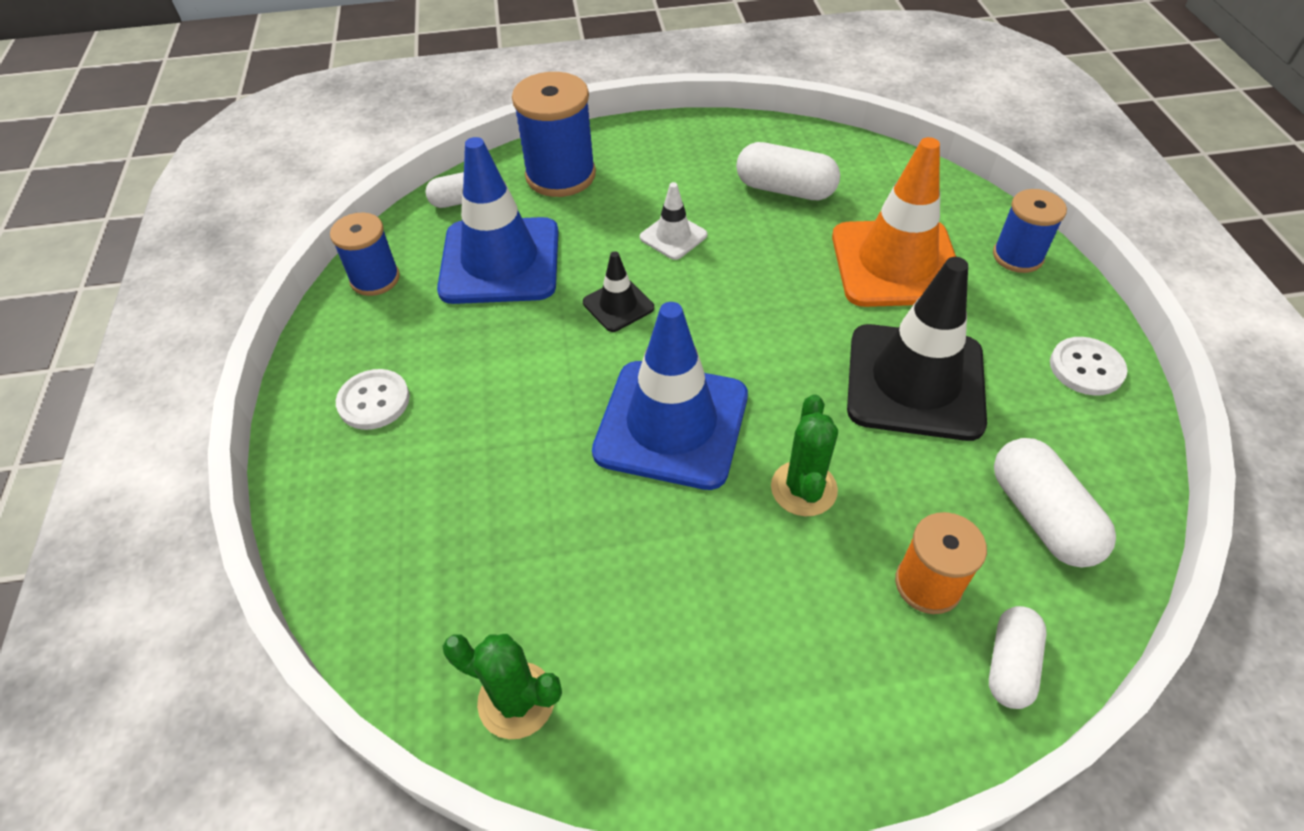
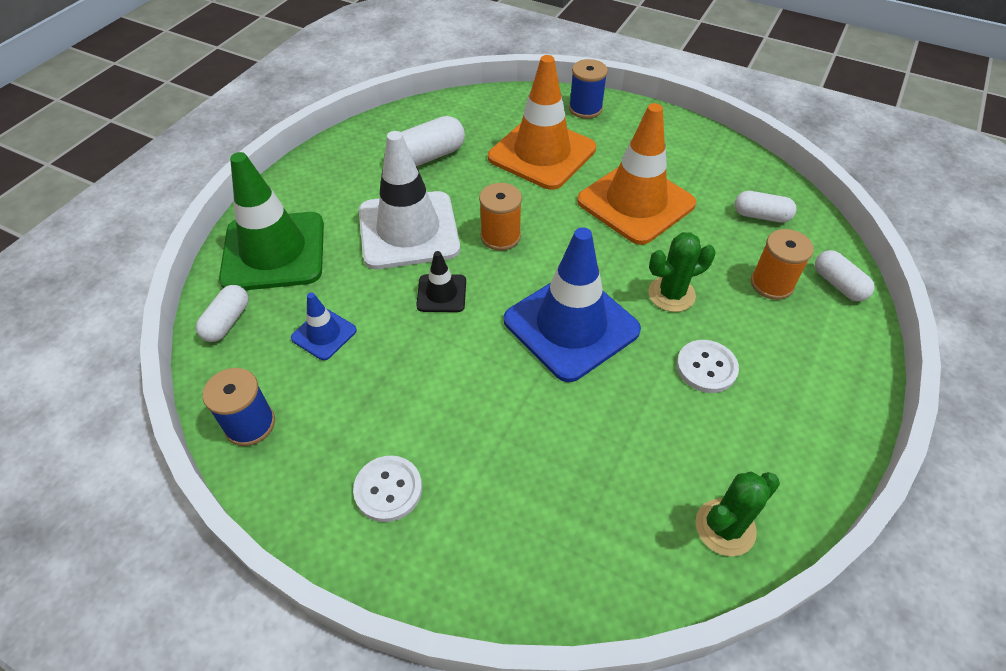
camera: 55 degrees left, 0 degrees up
blue traffic cone [437,137,559,304] -> blue traffic cone [291,292,357,360], size x0.47
blue spool [512,72,596,197] -> green traffic cone [219,152,324,290]
white traffic cone [640,182,707,260] -> white traffic cone [359,131,460,269], size x2.14
green cactus [771,394,838,517] -> green cactus turned 60 degrees counterclockwise [648,232,716,312]
black traffic cone [847,257,987,441] -> orange traffic cone [577,103,696,245]
white capsule [994,438,1116,568] -> white capsule [734,191,797,223], size x0.66
white button [1050,337,1128,396] -> white button moved to [677,340,739,393]
none -> orange spool [479,183,522,251]

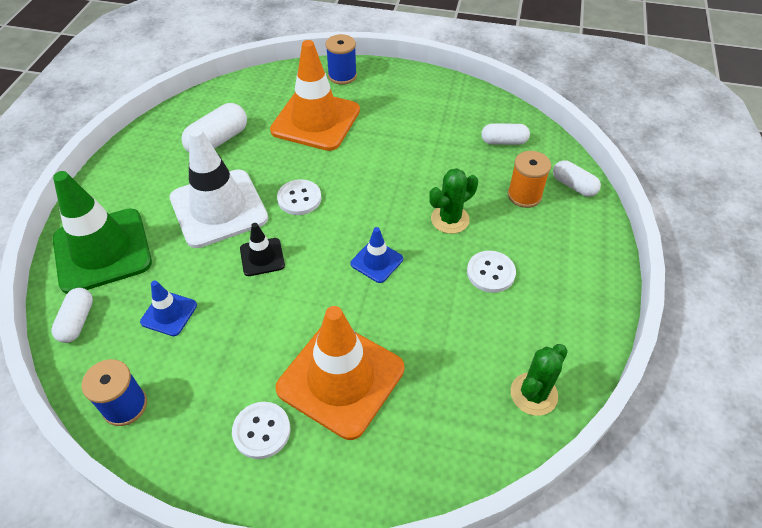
camera: 15 degrees left, 0 degrees up
orange spool [479,183,522,251] -> white button [277,179,322,215]
blue traffic cone [504,227,641,382] -> blue traffic cone [350,227,403,283], size x0.47
orange traffic cone [577,103,696,245] -> orange traffic cone moved to [275,306,404,440]

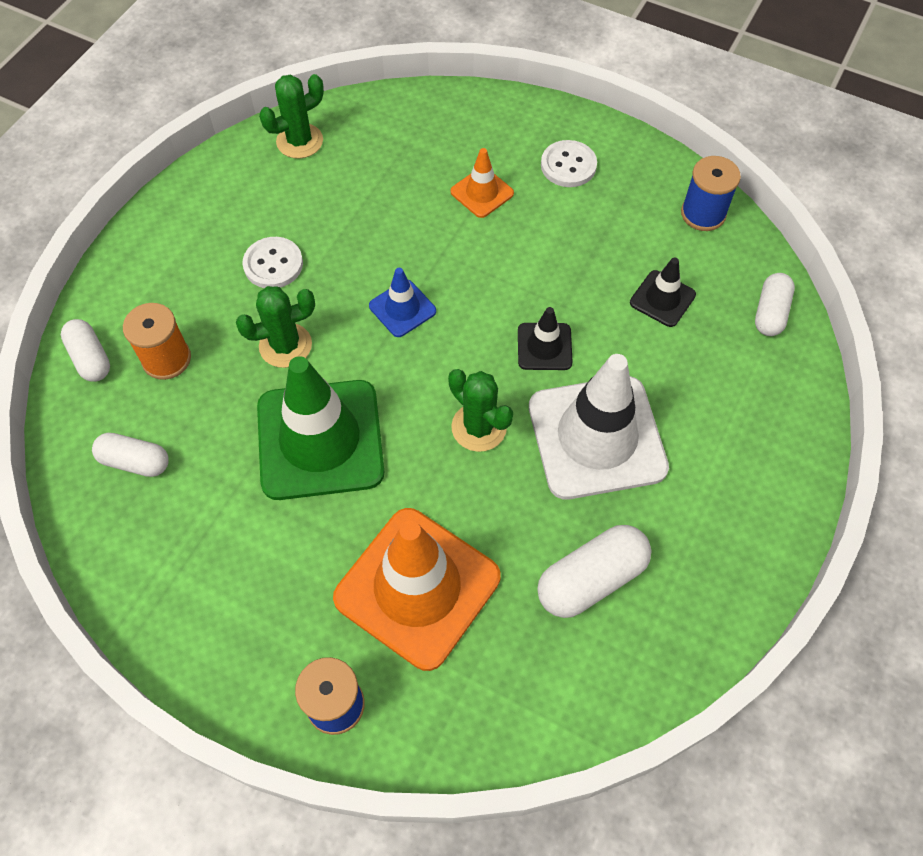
camera: 165 degrees left, 10 degrees up
green traffic cone [53,171,152,294] -> green traffic cone moved to [257,356,384,500]
blue traffic cone [140,281,197,336] -> black traffic cone [630,257,696,327]
orange traffic cone [275,306,404,440] -> orange traffic cone [450,148,514,218], size x0.47
white button [277,179,322,215] -> green cactus [448,369,513,452]

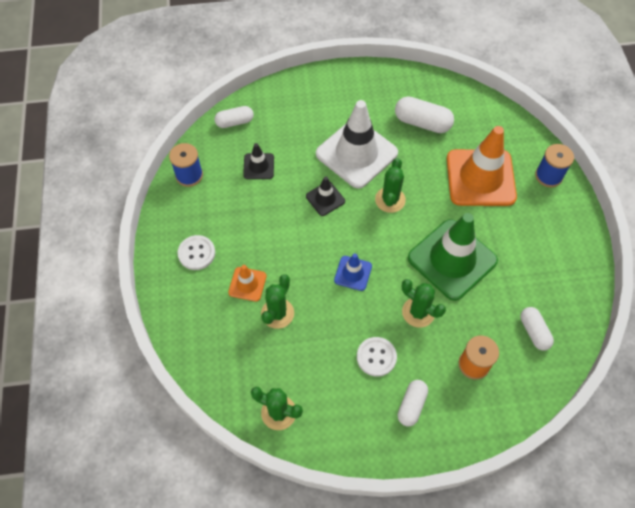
camera: 125 degrees left, 0 degrees up
white capsule [61,319,110,382] -> white capsule moved to [398,380,428,426]
none -> green cactus [261,274,294,329]

